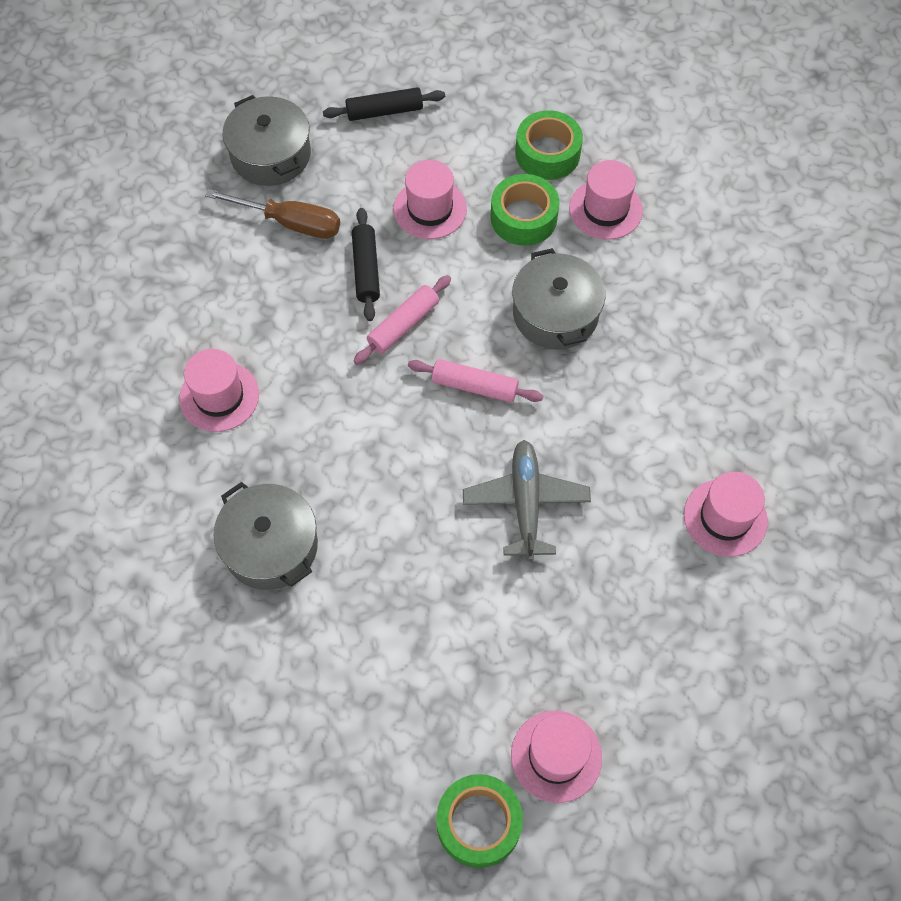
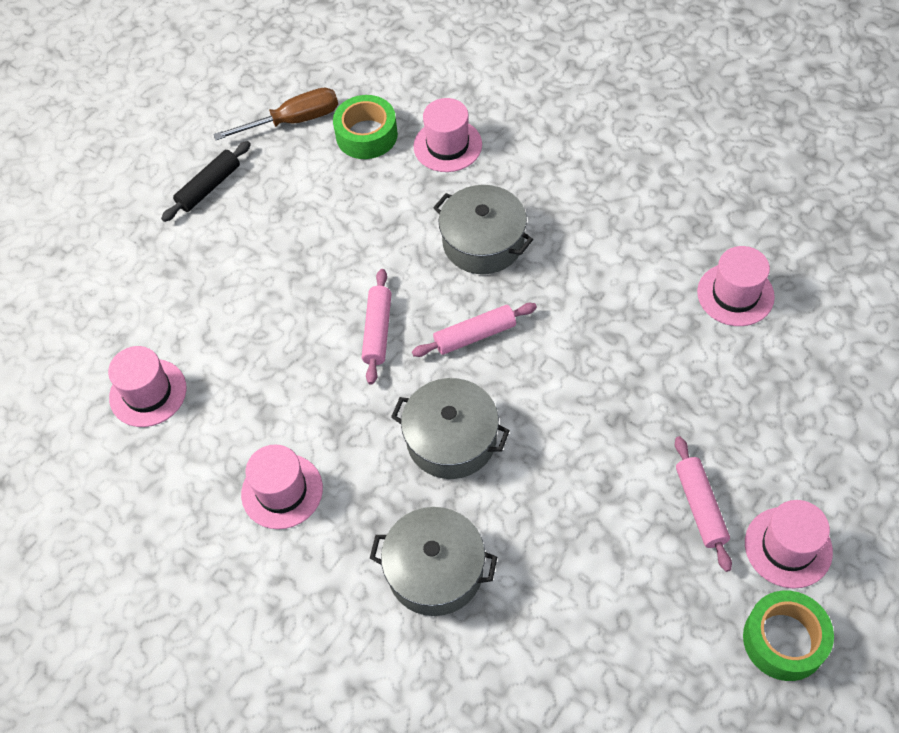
camera: 35 degrees left, 5 degrees down
brown screwdriver [205,189,340,239] -> brown screwdriver moved to [213,88,338,140]
grey pot [222,95,311,186] -> grey pot moved to [391,378,510,479]
black rolling pin [352,208,380,321] -> none
pink hat [393,160,467,239] -> pink hat moved to [108,346,186,427]
grey plane [463,440,591,561] -> none
green tape [491,174,559,246] -> none
none -> pink rolling pin [675,436,732,572]

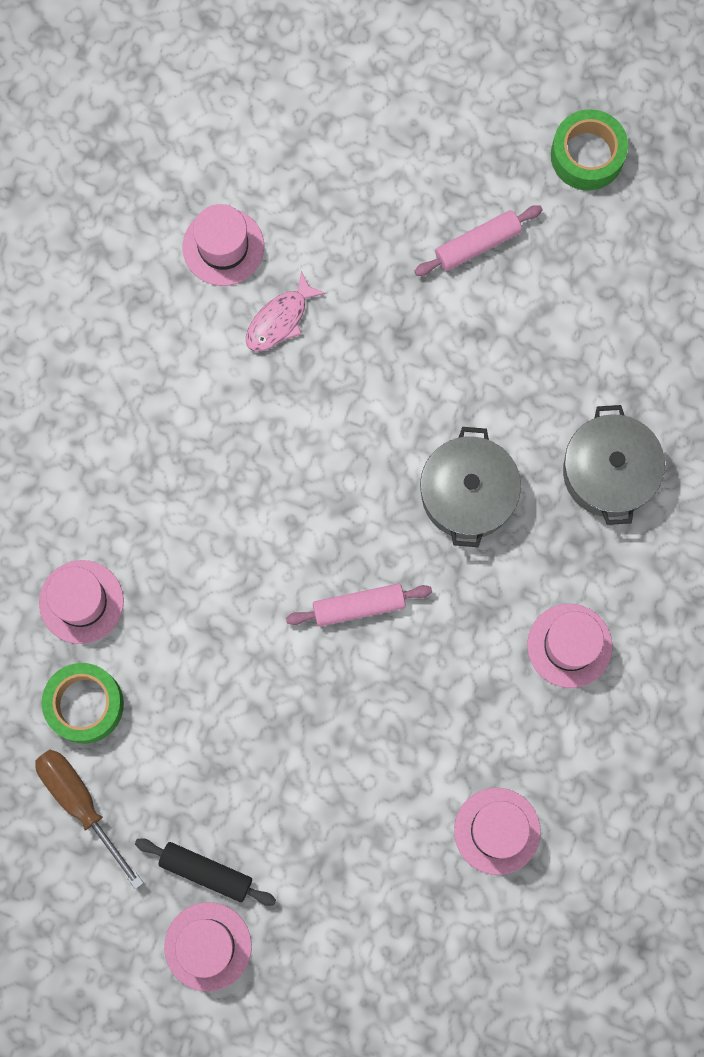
camera: 110 degrees left, 20 degrees up
pink rolling pin [412,303,537,357] -> none
grey pot [433,185,533,274] -> none
pink hat [745,500,833,588] -> pink hat moved to [164,902,252,991]
none -> pink fish [246,271,326,351]

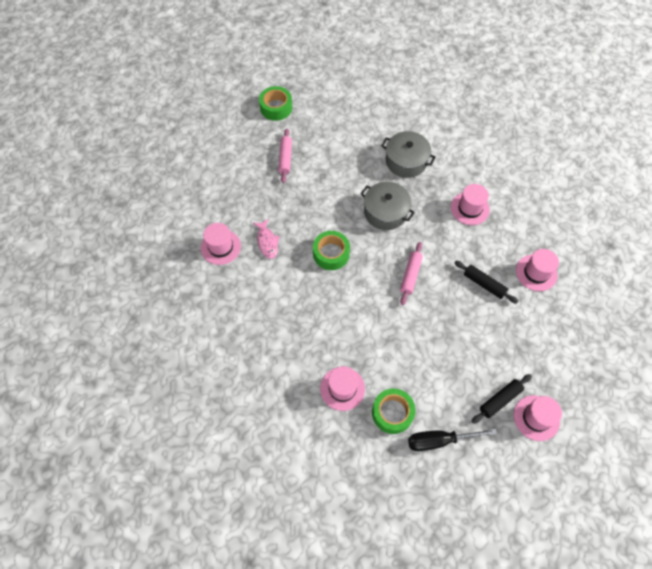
camera: 60 degrees left, 15 degrees down
brown screwdriver [35,750,144,889] -> black screwdriver [408,429,497,451]
none -> green tape [313,231,350,270]
none -> black rolling pin [454,261,518,304]

